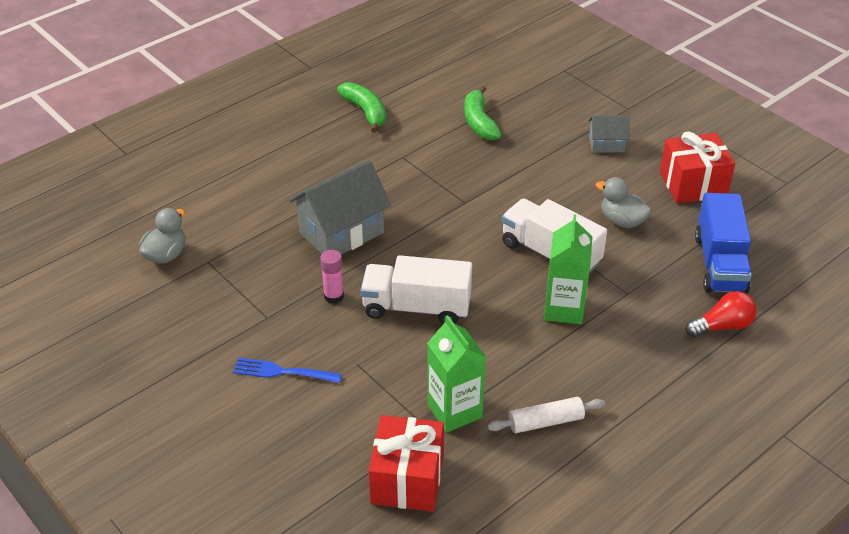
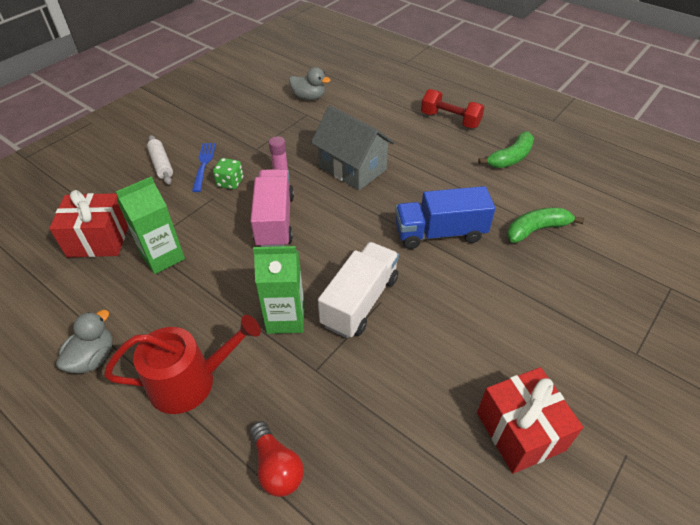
camera: 80 degrees right, 5 degrees up
white truck [361,255,472,324] -> pink truck [250,169,294,247]
white rolling pin [487,397,605,433] -> white rolling pin moved to [147,135,173,185]
grey house [588,115,630,153] -> none
grey duck [596,177,652,228] -> grey duck moved to [56,310,113,373]
blue truck [695,193,752,294] -> blue truck moved to [395,186,495,249]
none -> red watering can [104,315,261,414]
none -> green dice [213,158,243,190]
none -> red dumbbell [421,89,484,128]

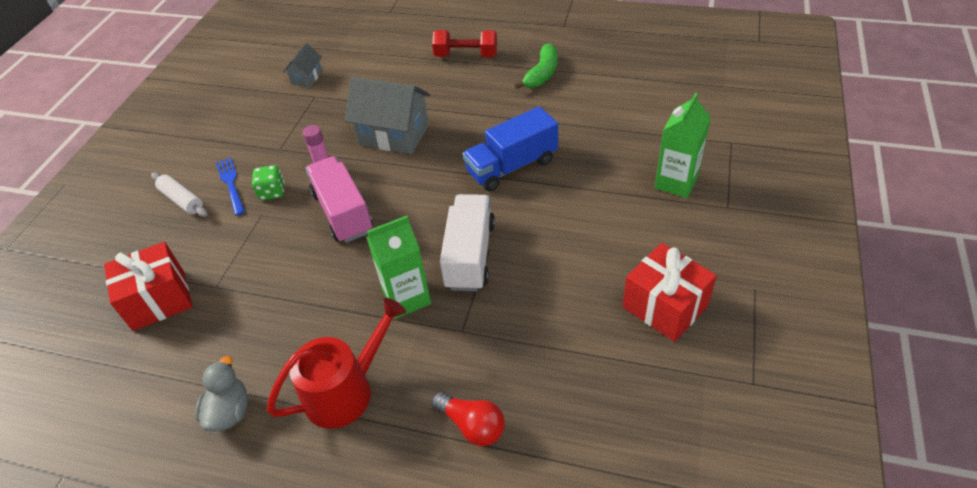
camera: 20 degrees left, 0 degrees up
green carton [116,176,185,274] -> green carton moved to [654,92,711,198]
grey duck [289,67,331,100] -> grey house [283,43,322,87]
green banana [507,208,584,243] -> none

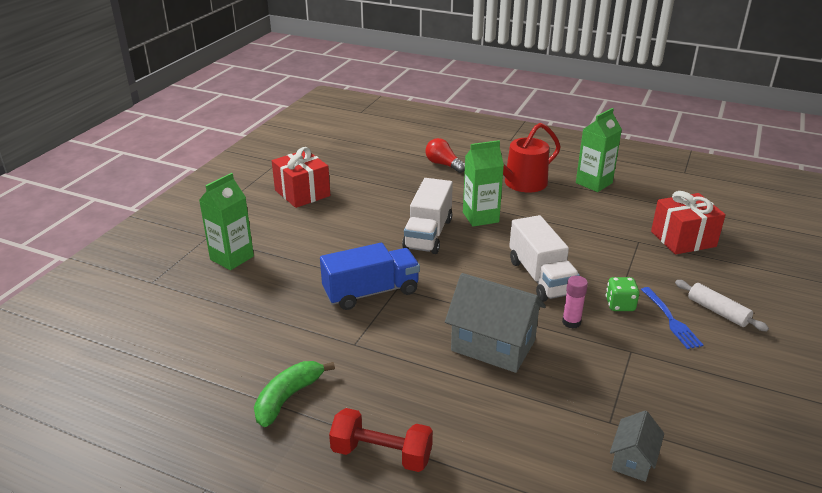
camera: 175 degrees left, 15 degrees down
grey duck [195,356,248,432] -> green carton [576,108,622,192]
pink truck [306,156,373,243] -> white truck [509,215,580,302]

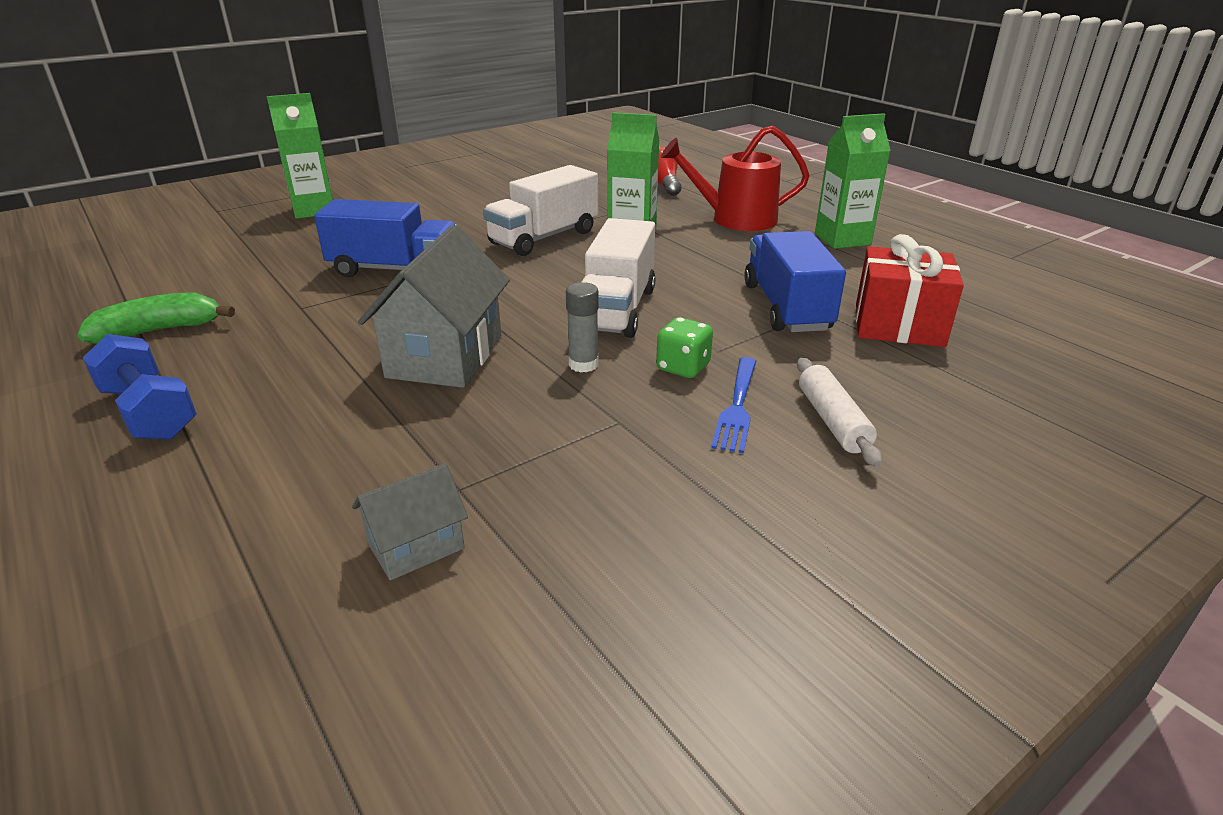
camera: 30 degrees right, 0 degrees up
red gift [272,147,330,208] -> none
red dumbbell [329,408,433,472] -> blue dumbbell [83,334,197,440]
grey house [445,273,546,373] -> grey house turned 45 degrees clockwise [358,225,510,388]
pink glue stick [562,276,588,329] -> grey glue stick [566,282,599,372]
none -> blue truck [744,231,846,332]

